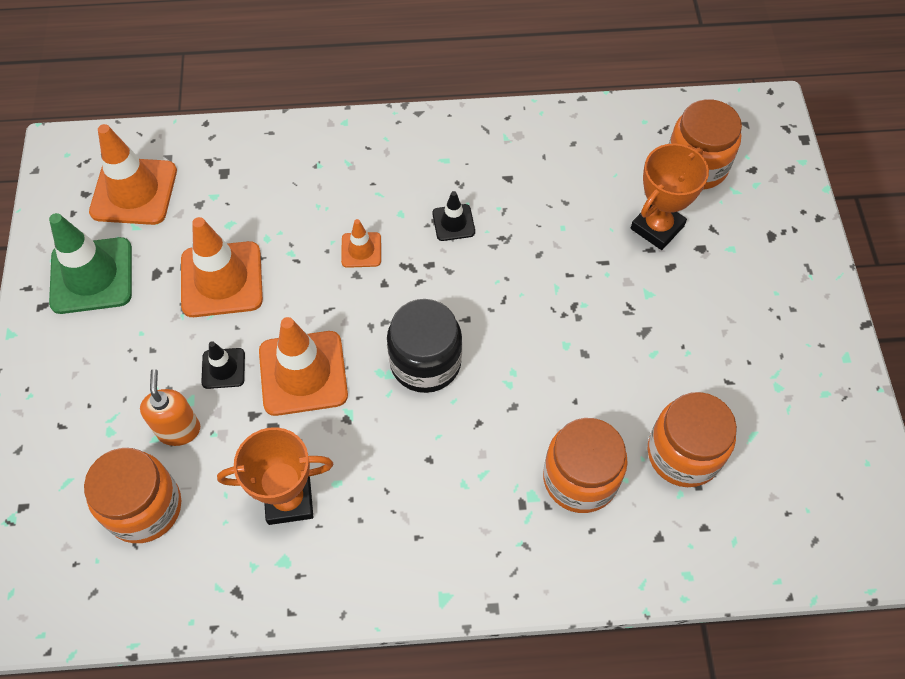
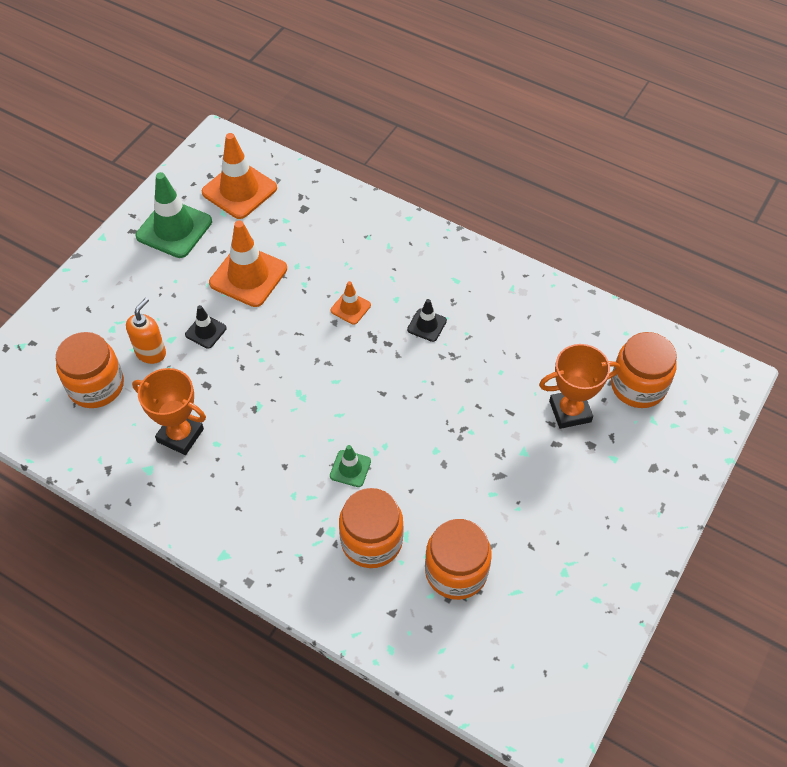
camera: 35 degrees right, 5 degrees down
orange traffic cone [259,317,348,416] -> none
black jar [387,299,462,393] -> none
none -> green traffic cone [330,445,371,487]

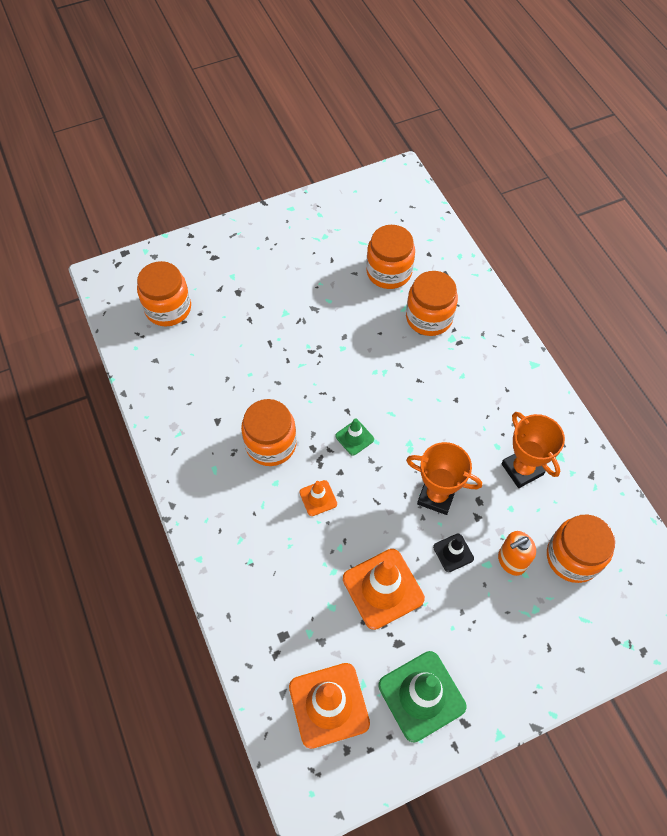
camera: 145 degrees left, 5 degrees up
green traffic cone [330,445,371,487] -> green traffic cone moved to [335,418,374,456]
black traffic cone [407,299,447,342] -> orange jar [241,399,297,466]
orange trophy [539,344,620,429] -> orange trophy moved to [406,442,482,515]

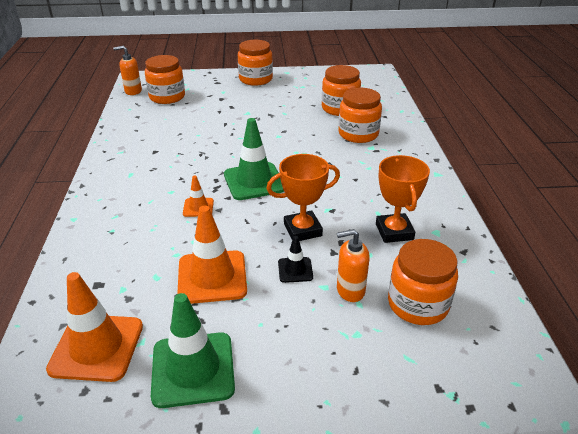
camera: 20 degrees right, 25 degrees down
orange jar [241,399,297,466] -> orange jar moved to [238,40,273,86]
green traffic cone [335,418,374,456] -> green traffic cone [224,118,284,200], size x1.98
orange trophy [406,442,482,515] -> orange trophy turned 60 degrees counterclockwise [266,154,340,241]
none -> orange soap dispenser [113,46,142,95]

